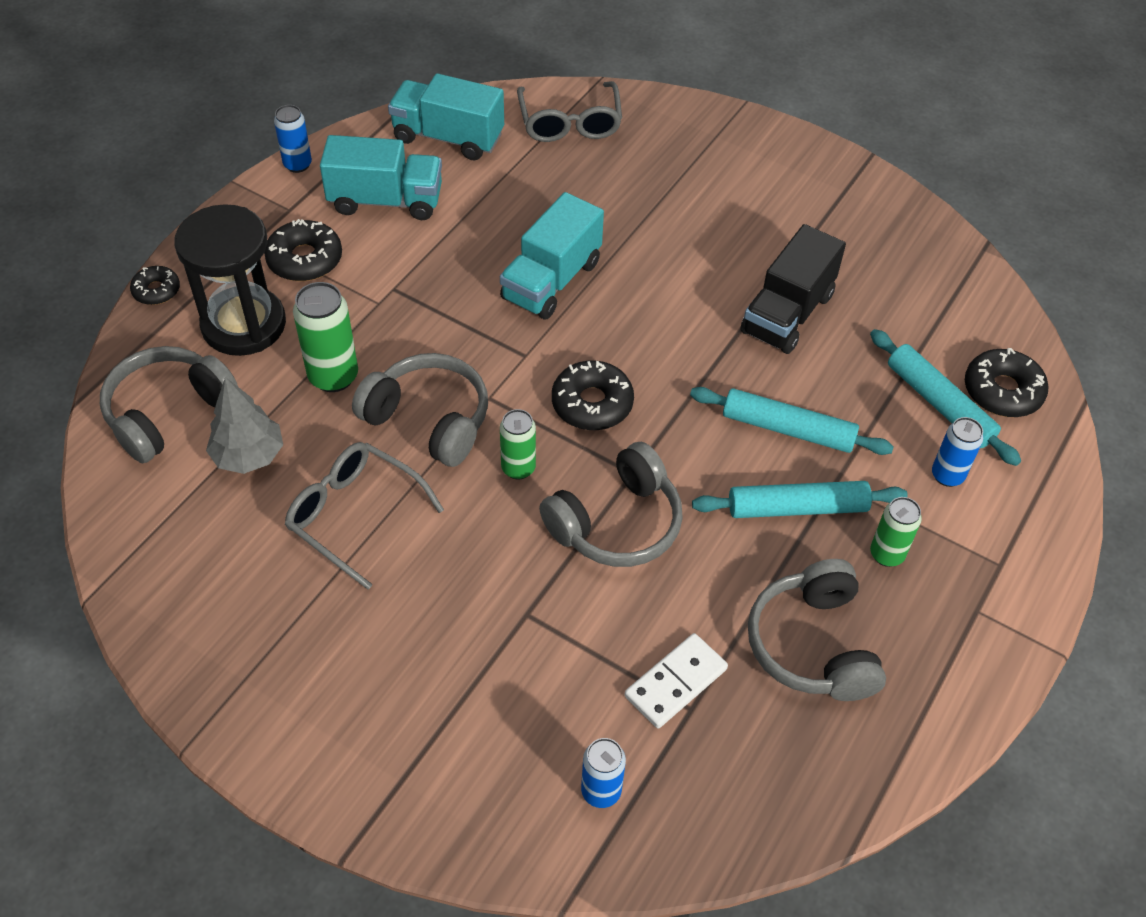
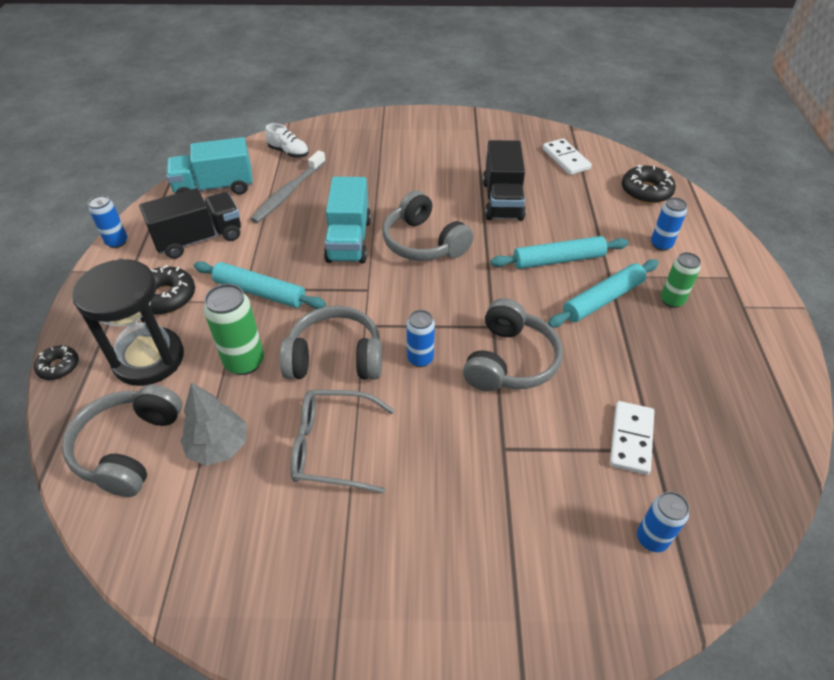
camera: 30 degrees left, 5 degrees down
turquoise truck [320,135,442,220] -> black truck [139,188,241,259]
green can [500,409,536,480] -> blue can [407,310,435,367]
grey glasses [517,81,622,142] -> white shoe [265,123,309,158]
black donut [552,361,634,430] -> none
grey headphones [748,559,886,701] -> grey headphones moved to [383,191,474,261]
turquoise rolling pin [870,329,1021,466] -> turquoise rolling pin moved to [194,261,326,309]
none -> grey toothbrush [250,151,326,223]
none -> white domino [543,138,592,175]

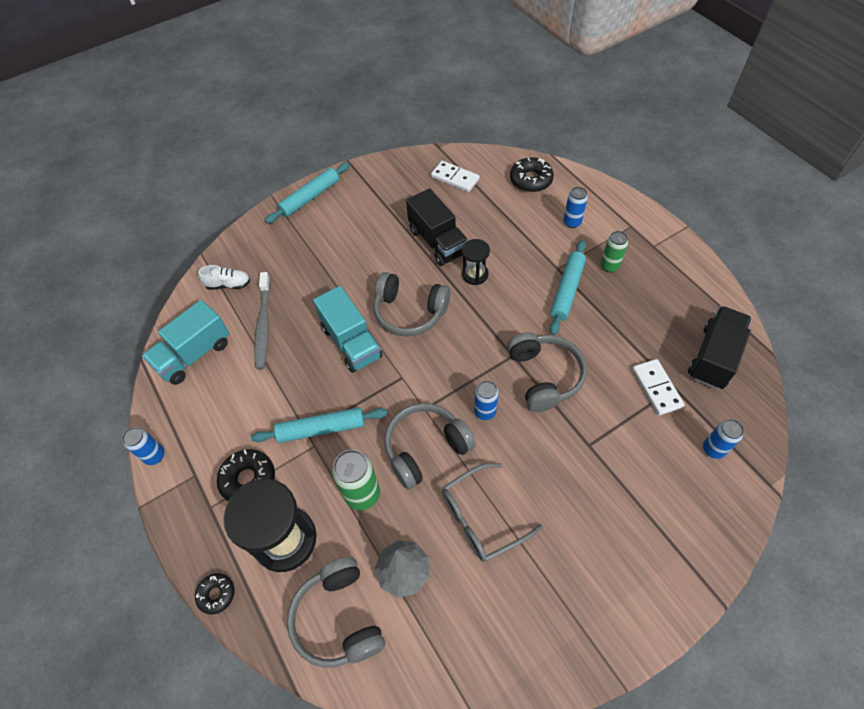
camera: 30 degrees left, 10 degrees up
black truck [139,188,241,259] -> black truck moved to [688,306,752,389]
turquoise rolling pin [491,236,629,269] -> turquoise rolling pin moved to [265,162,350,224]
none -> black hourglass [462,239,490,285]

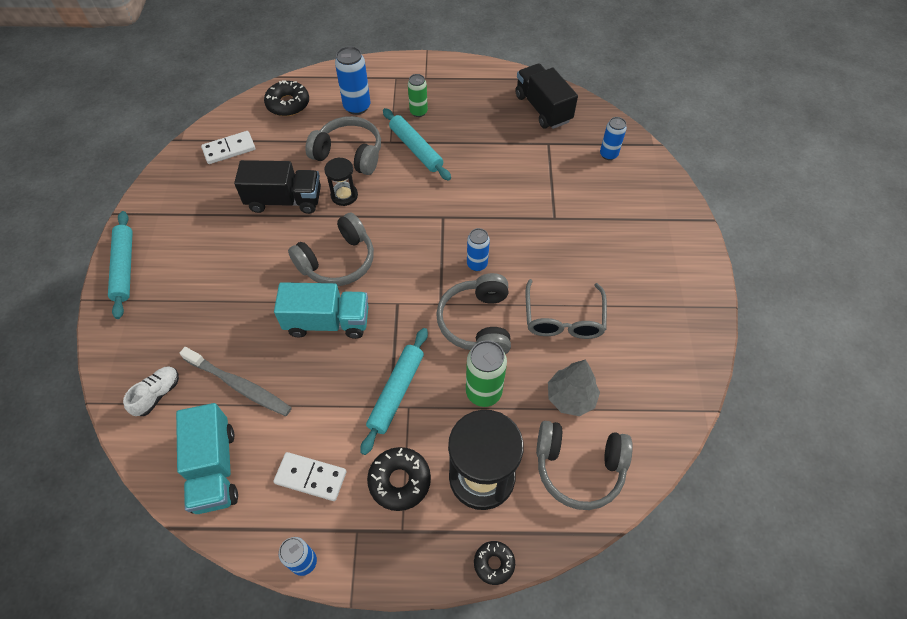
camera: 60 degrees left, 0 degrees up
grey headphones [507,332,587,412] -> grey headphones moved to [305,116,381,175]
blue can [563,187,588,228] -> blue can [335,46,370,115], size x1.54
white domino [632,359,685,416] -> white domino moved to [273,452,346,501]

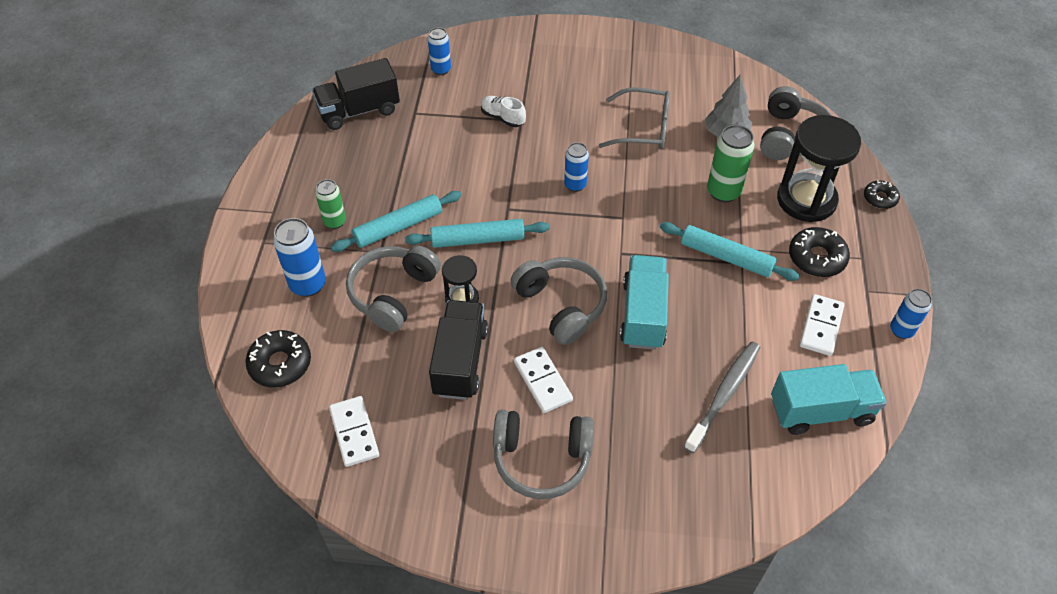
camera: 85 degrees left, 5 degrees down
turquoise rolling pin [108,211,133,319] -> turquoise rolling pin moved to [405,219,549,248]
white shoe [123,366,179,416] -> white shoe moved to [481,96,526,127]
grey headphones [436,273,511,354] -> grey headphones moved to [493,410,594,499]
none -> white domino [514,347,573,413]

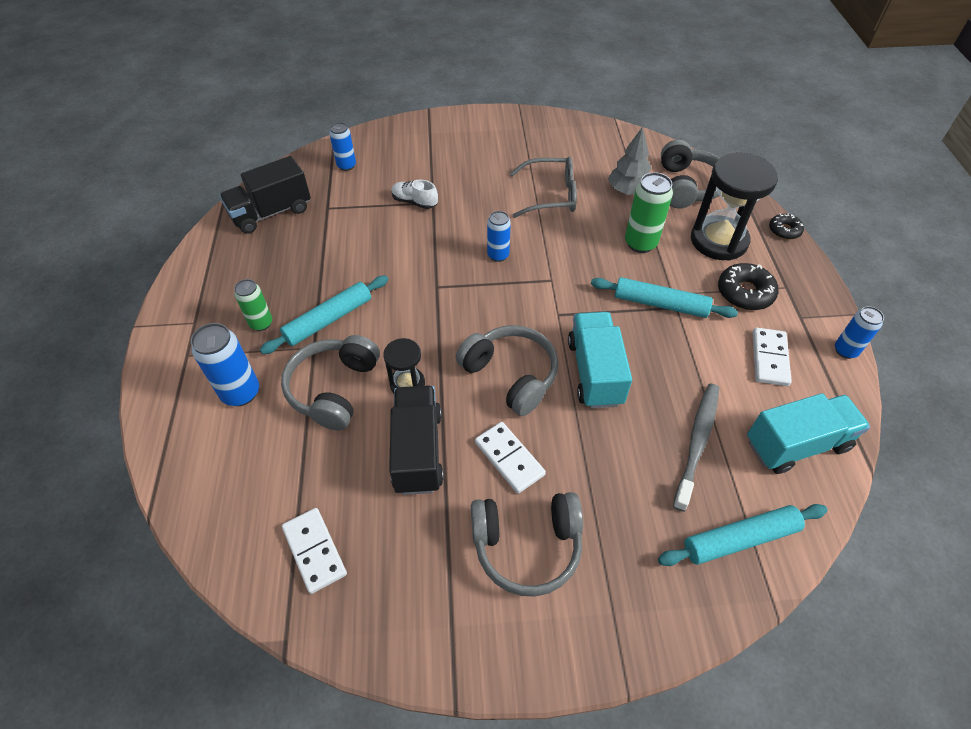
camera: 10 degrees left, 0 degrees up
black donut [245,330,311,387] -> none
turquoise rolling pin [405,219,549,248] -> turquoise rolling pin moved to [658,504,828,566]

